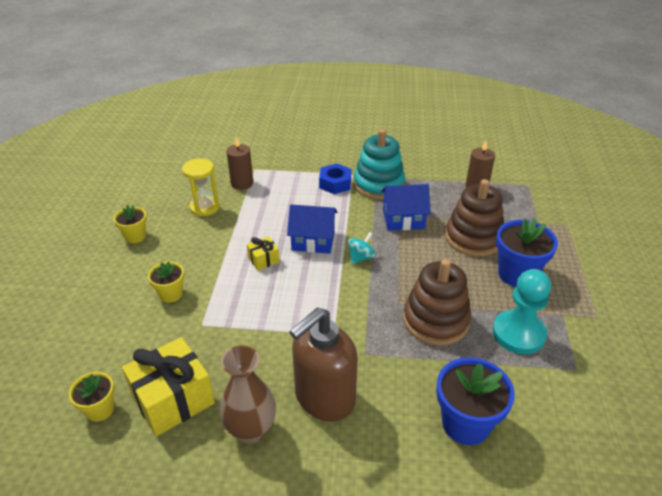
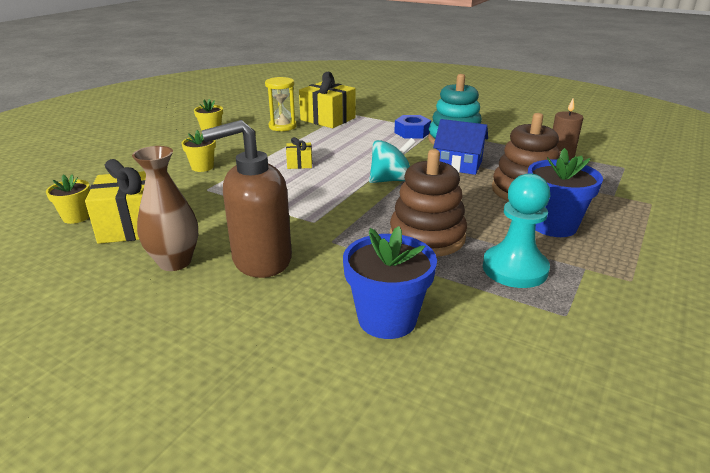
camera: 25 degrees right, 10 degrees down
brown candle [226,136,253,190] -> yellow gift [299,72,356,128]
blue house [287,204,338,254] -> none
turquoise spinning top [348,232,376,264] -> turquoise spinning top [369,138,416,183], size x1.55

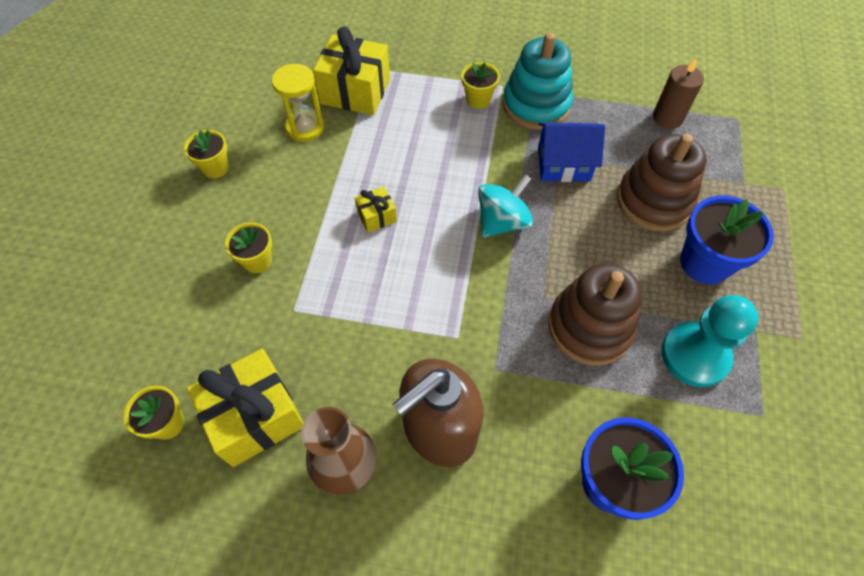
camera: 20 degrees left, 30 degrees up
blue nut [394,115,431,138] -> yellow flower pot [461,62,500,109]

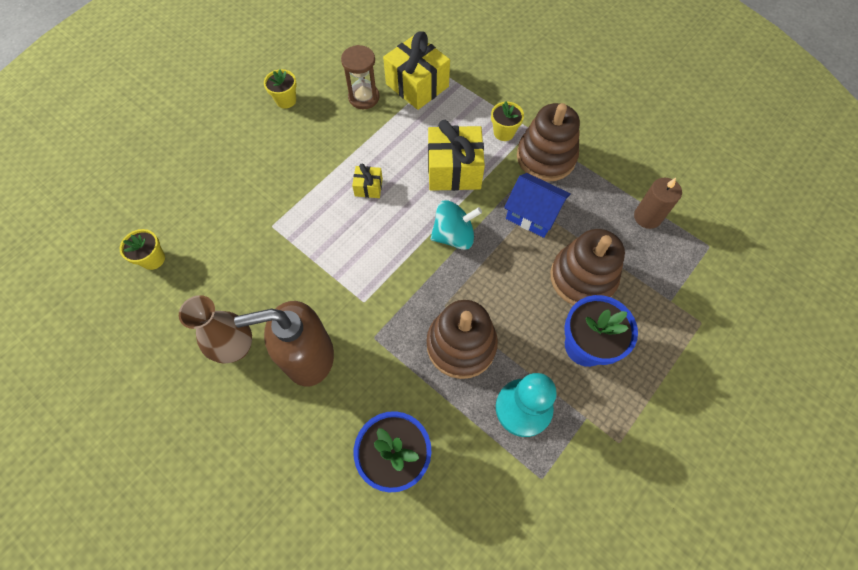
camera: 30 degrees right, 5 degrees up
yellow gift [187,349,304,467] -> yellow gift moved to [428,120,485,191]
yellow flower pot [225,222,272,273] -> none
yellow hourglass [272,64,324,142] -> brown hourglass [341,45,380,109]
turquoise stacking toy [503,32,573,130] -> brown stacking toy [517,103,580,182]

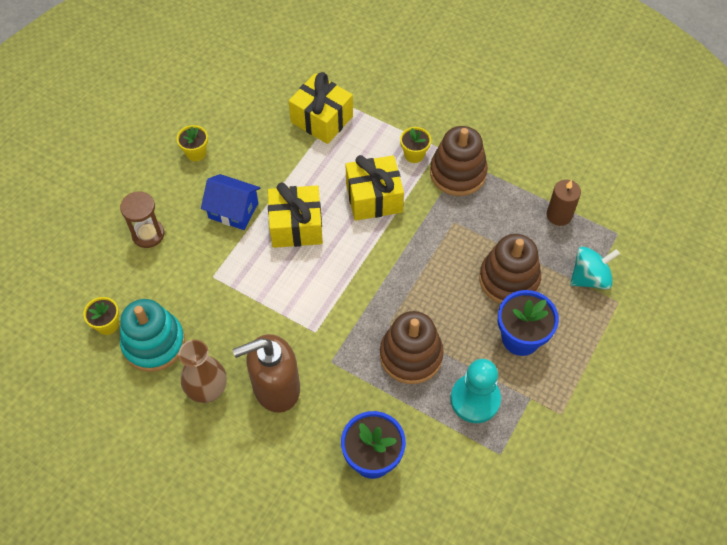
camera: 10 degrees left, 5 degrees down
brown hourglass [341,45,380,109] -> brown hourglass moved to [120,191,164,248]
yellow gift [352,163,383,198] -> yellow gift [268,182,323,248], size x2.05
turquoise spinning top [430,201,482,250] -> turquoise spinning top moved to [570,247,620,290]
blue house [504,173,571,238] -> blue house moved to [201,174,260,230]
none -> turquoise stacking toy [120,299,185,372]

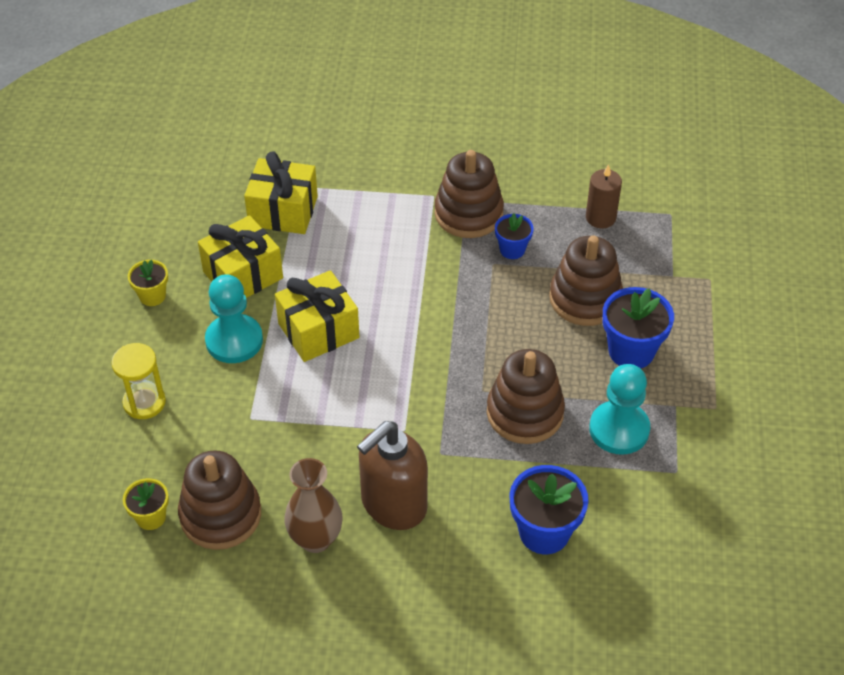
camera: 25 degrees left, 10 degrees down
brown hourglass [120,191,164,248] -> yellow hourglass [111,343,166,419]
turquoise stacking toy [120,299,185,372] -> brown stacking toy [178,450,261,550]
blue house [201,174,260,230] -> turquoise pawn [205,274,263,363]
yellow gift [346,155,404,221] -> yellow gift moved to [198,215,283,298]
yellow flower pot [400,127,431,163] -> none
turquoise spinning top [570,247,620,290] -> none
none -> blue flower pot [495,213,534,259]

